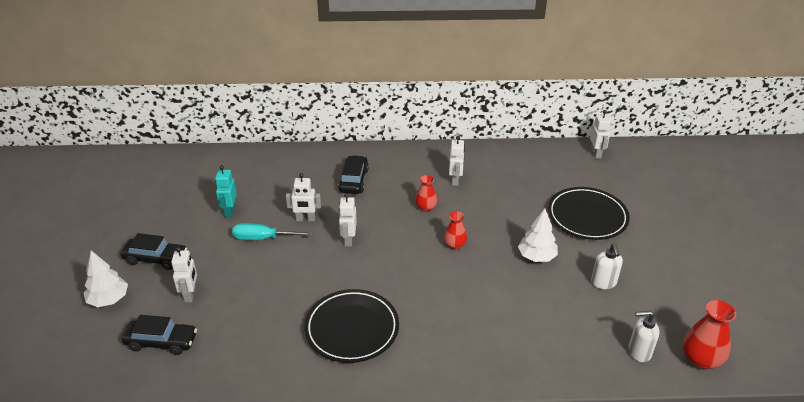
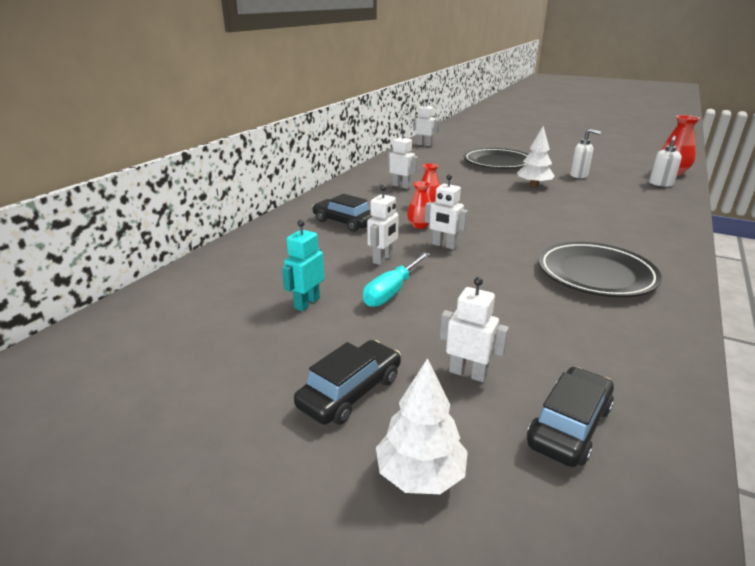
camera: 60 degrees left, 10 degrees down
turquoise robot [215,166,237,217] -> turquoise robot turned 90 degrees clockwise [282,220,324,311]
red vase [444,211,467,250] -> red vase moved to [407,181,431,229]

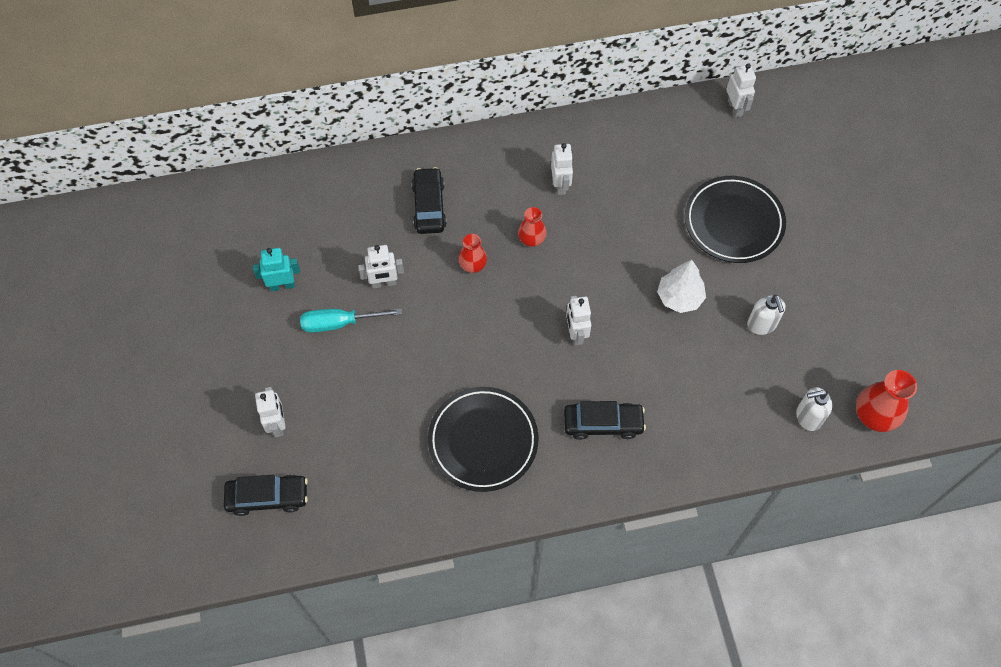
camera: 50 degrees right, 35 degrees up
black car [294,340,401,425] -> black car moved to [564,401,646,440]
white tree [376,358,468,494] -> none
white robot [425,174,468,250] -> white robot moved to [566,296,591,346]

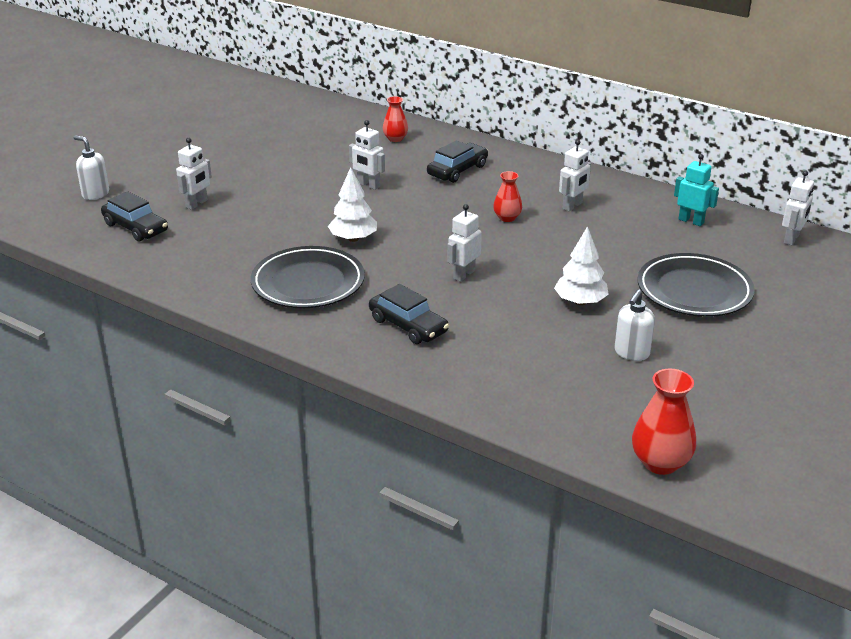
camera: 45 degrees right, 30 degrees down
turquoise robot [253,248,300,291] -> turquoise robot moved to [674,154,719,226]
turquoise screwdriver [300,309,402,333] -> none
red vase [458,234,487,273] -> red vase moved to [383,96,408,142]
white soap dispenser [796,387,832,431] -> white soap dispenser moved to [73,135,109,200]
none -> white tree [328,167,377,242]

